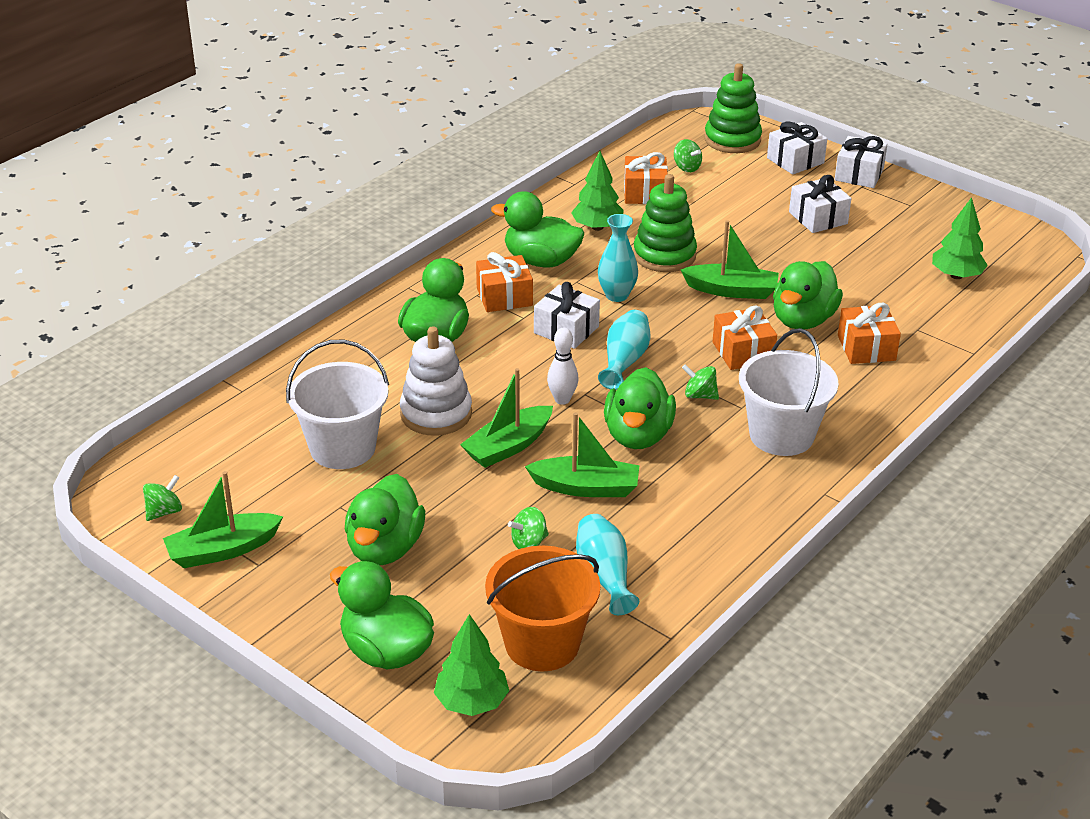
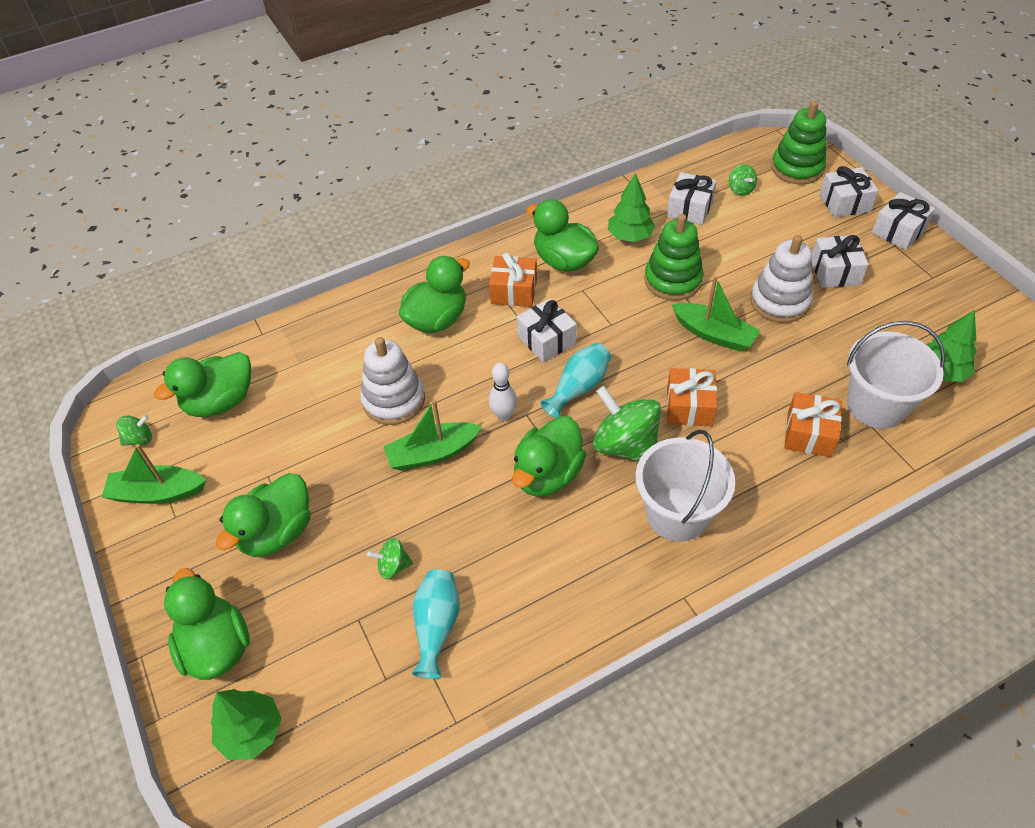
camera: 25 degrees right, 15 degrees up
white bucket [286,339,389,469] -> white bucket moved to [847,321,945,429]
orange bucket [485,546,600,671] -> none
green boat [525,412,640,497] -> none
turquoise vase [598,214,638,302] -> none
orange gift [624,152,668,204] -> white gift [667,172,717,225]
green spinning top [682,364,719,400] -> green spinning top [593,386,661,462], size x2.05
green duck [773,261,843,329] -> green duck moved to [154,352,251,417]
none -> white stacking toy [750,235,813,323]

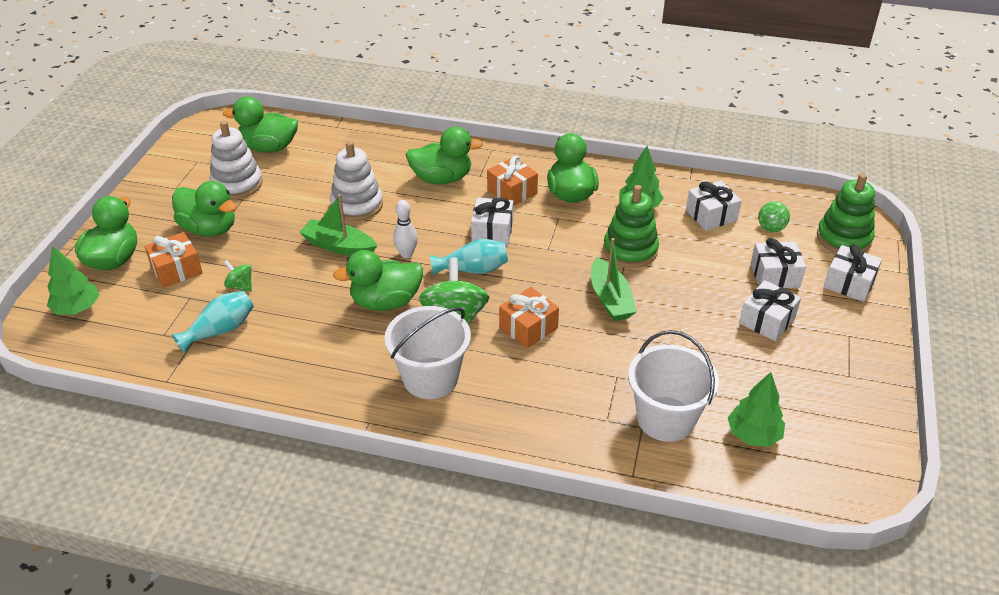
camera: 40 degrees right, 10 degrees down
green boat [102,444,206,504] -> none
green spinning top [116,415,152,446] -> none
green duck [216,473,311,557] -> green duck turned 135 degrees counterclockwise [172,181,237,236]
white stacking toy [750,235,813,323] -> white stacking toy moved to [210,121,263,199]
orange gift [784,392,842,457] -> orange gift moved to [145,232,203,288]
white gift [872,192,935,250] -> white gift moved to [751,238,806,288]

